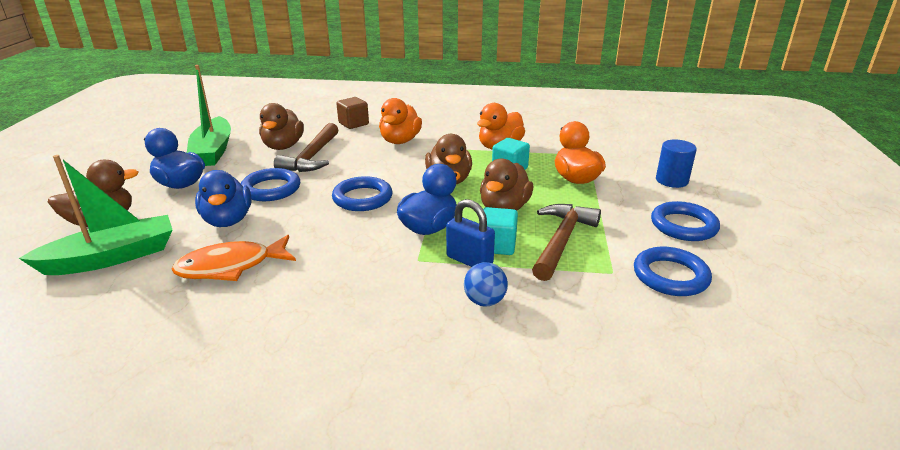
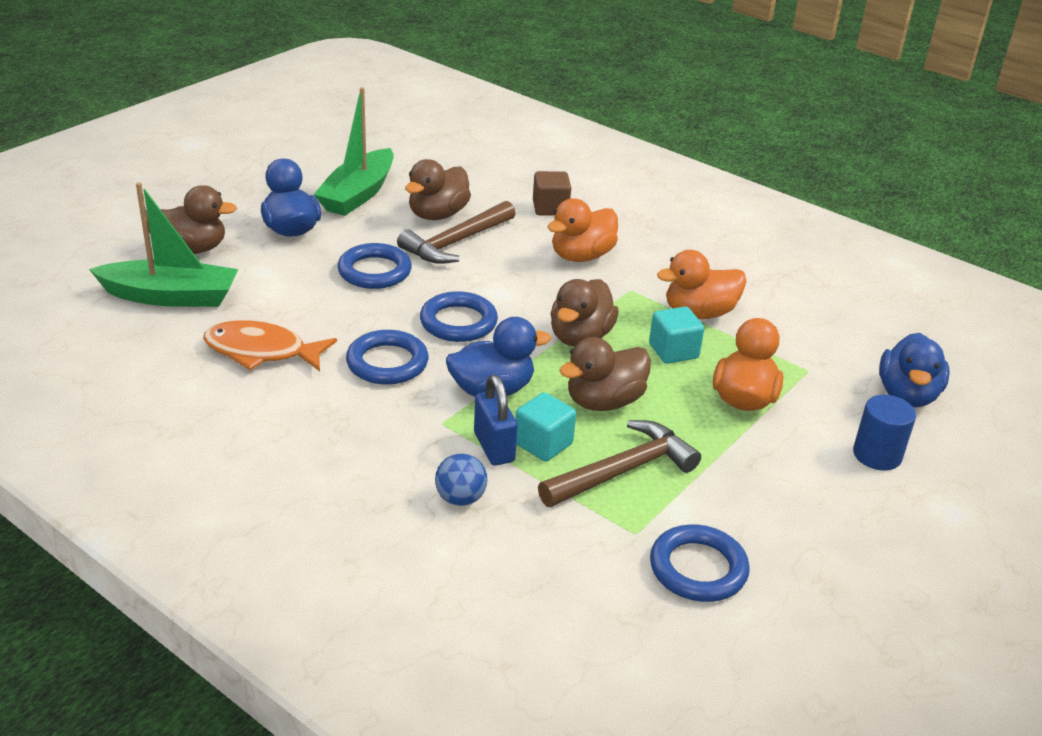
camera: 30 degrees right, 5 degrees up
blue duck [195,170,252,227] -> blue duck moved to [879,333,950,407]
blue ring [651,201,720,241] -> blue ring moved to [346,330,428,385]

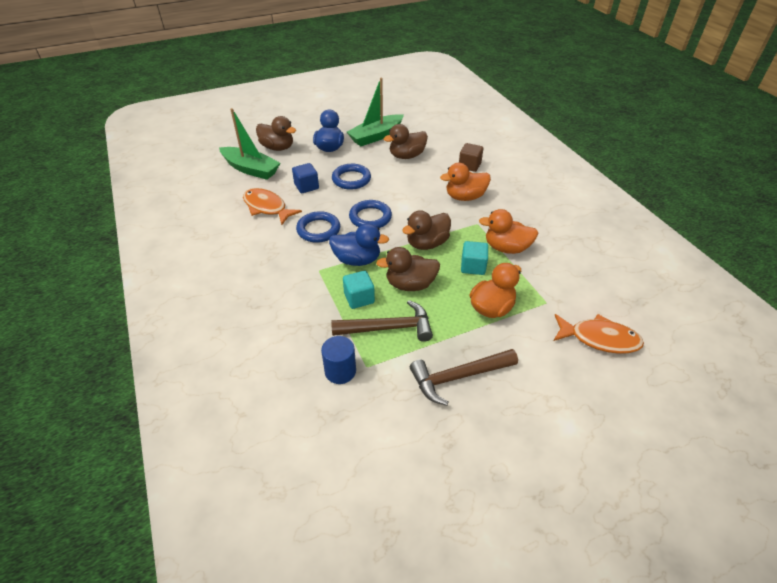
camera: 30 degrees right, 10 degrees up
brown hammer [397,201,516,264] -> brown hammer moved to [410,349,518,406]
blue ball [435,453,487,506] -> none
blue padlock [474,375,518,466] -> none
blue ring [650,524,750,602] -> none
blue cylinder [853,395,916,471] -> blue cylinder moved to [321,336,356,384]
blue duck [879,333,950,407] -> orange fish [554,314,644,354]
none -> blue cube [292,163,319,193]

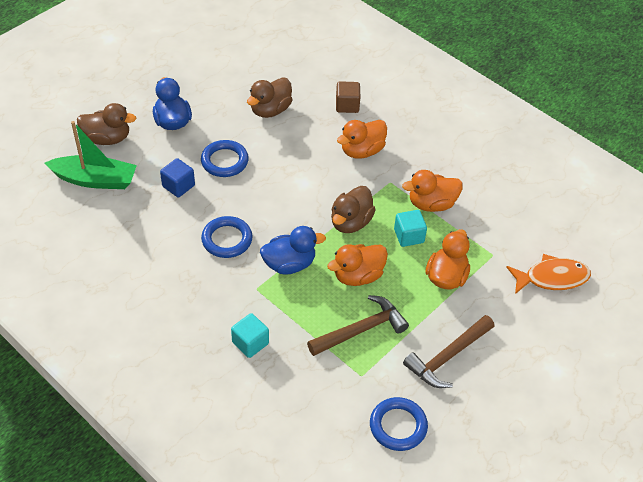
camera: 25 degrees left, 5 degrees up
orange fish [243,188,302,225] -> none
blue cylinder [321,336,356,384] -> none
turquoise cube [343,271,375,309] -> turquoise cube moved to [231,313,269,358]
green boat [347,78,404,146] -> none
blue ring [349,200,392,228] -> blue ring moved to [370,397,428,451]
brown duck [376,247,440,291] -> orange duck [327,244,388,286]

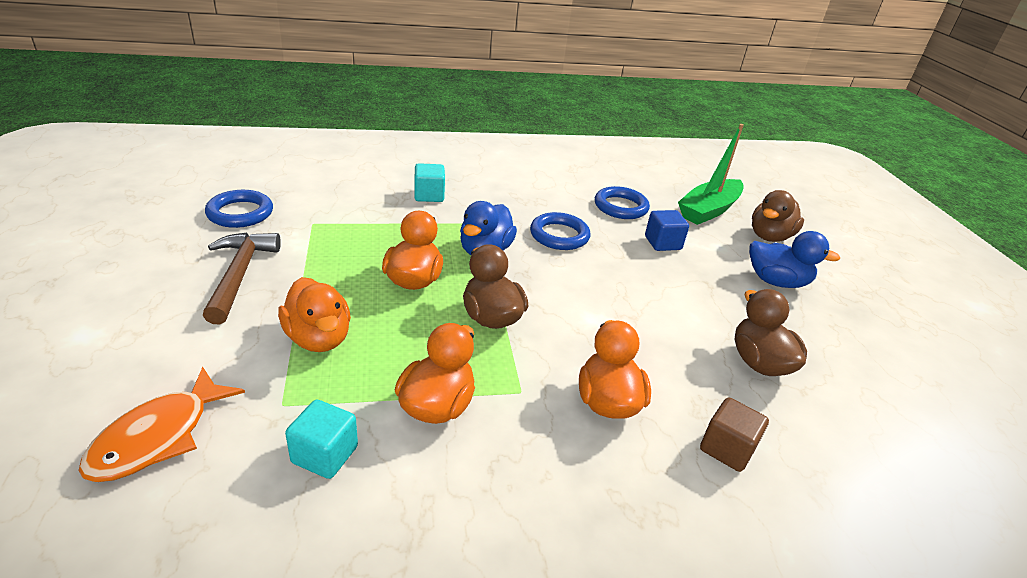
camera: 125 degrees right, 15 degrees down
blue ring [201,140,249,177] -> blue ring moved to [595,186,650,219]
brown hammer [307,295,409,356] -> none
turquoise cube [394,210,427,247] -> turquoise cube moved to [285,400,358,479]

